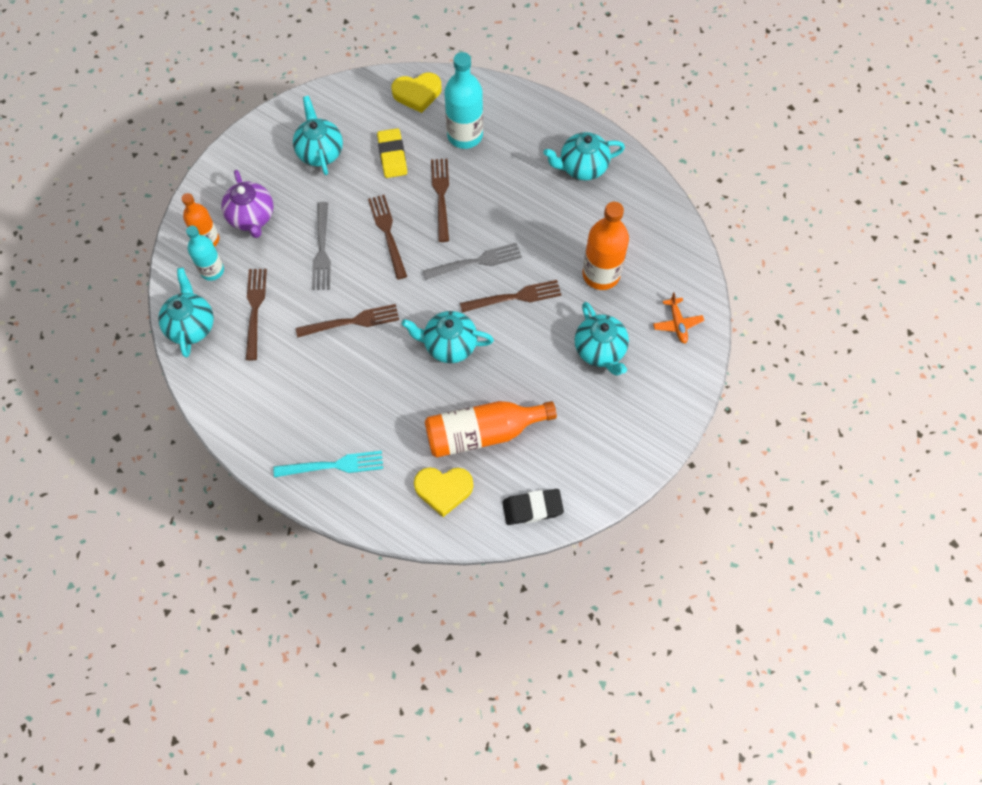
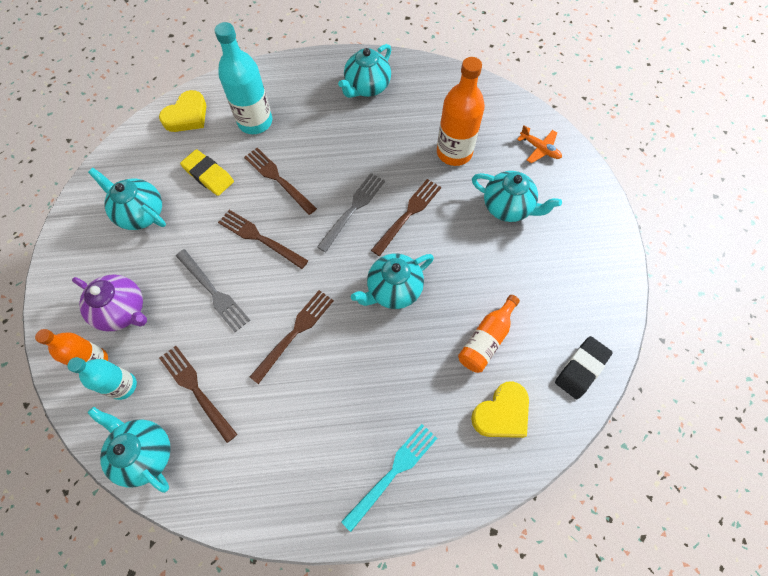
camera: 40 degrees left, 0 degrees up
orange bottle [425,401,557,458] -> orange bottle [458,295,520,373], size x0.64

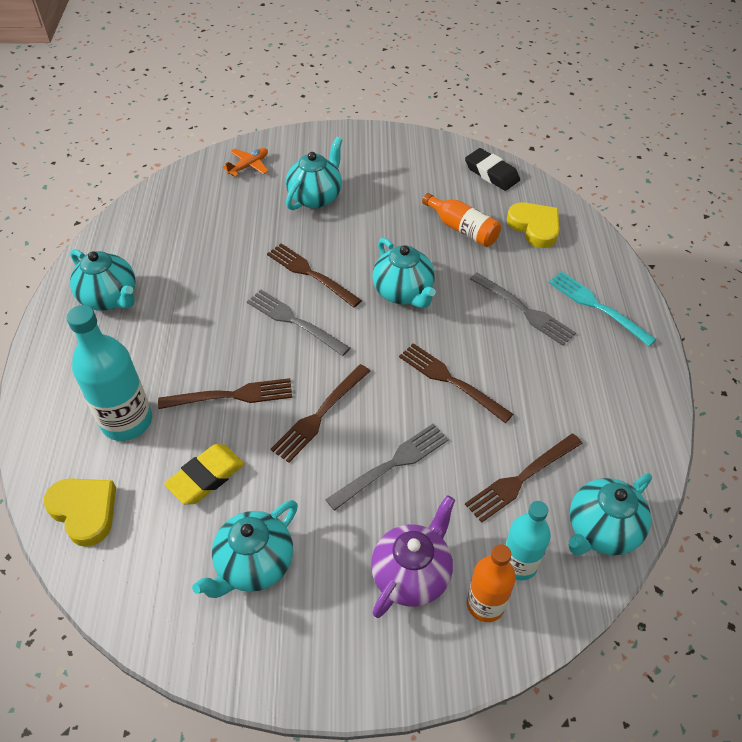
camera: 85 degrees left, 15 degrees down
brown fork [244,148,317,215] -> brown fork turned 150 degrees counterclockwise [158,378,292,409]
orange bottle [437,57,485,166] -> none
none -> grey fork [470,273,576,346]

